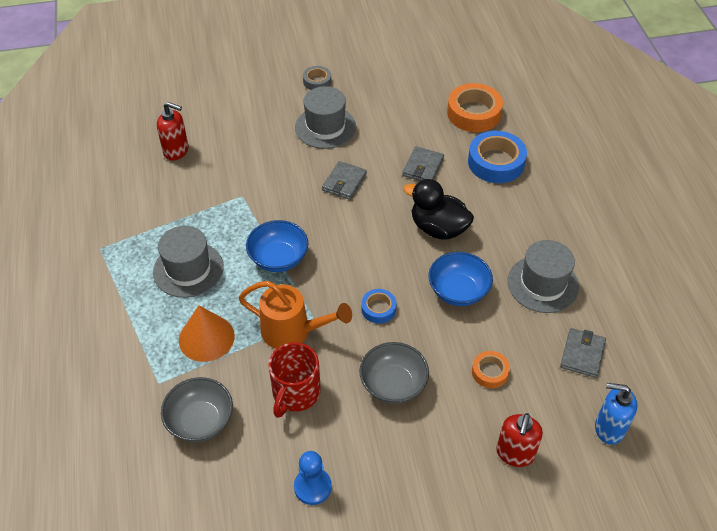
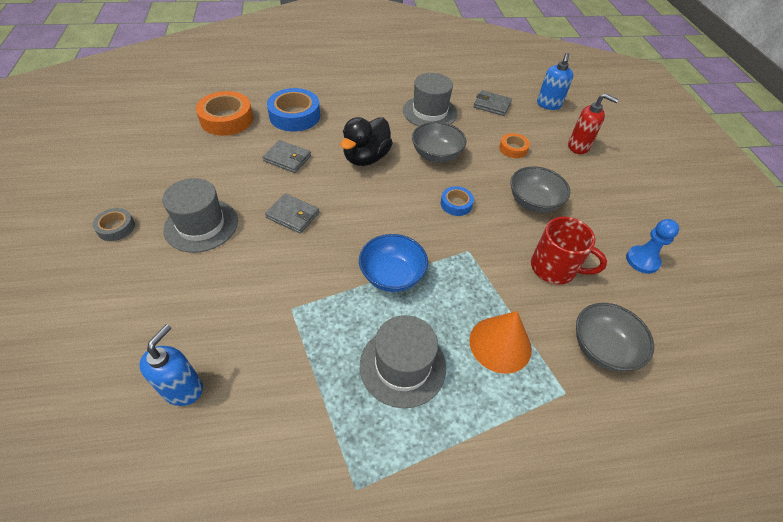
camera: 90 degrees left, 0 degrees up
red soap dispenser [157,102,188,161] -> blue soap dispenser [139,324,203,406]
orange watering can [238,281,352,349] -> none
blue bowl [429,252,493,306] -> grey bowl [412,122,466,162]

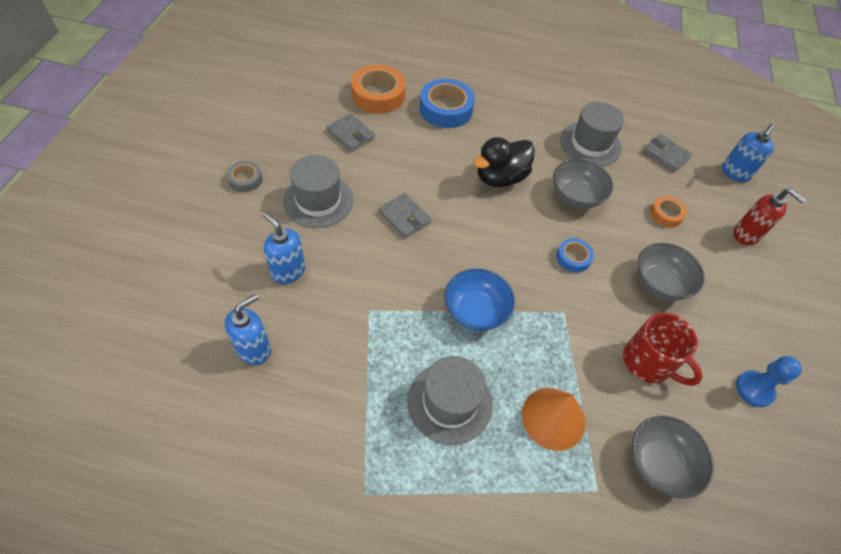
camera: 20 degrees right, 5 degrees up
grey wallet [262,140,311,173] -> grey wallet moved to [327,114,375,152]
none -> blue soap dispenser [263,212,305,284]

